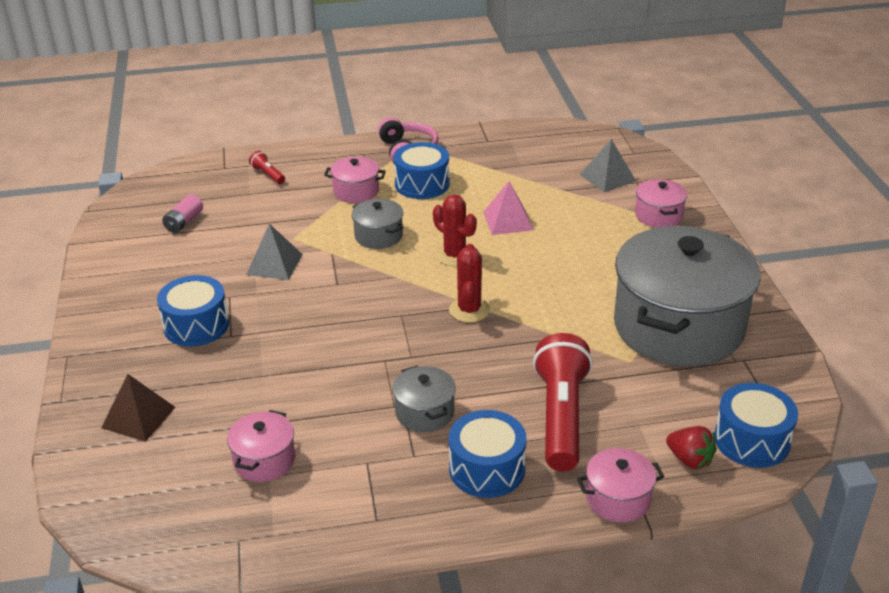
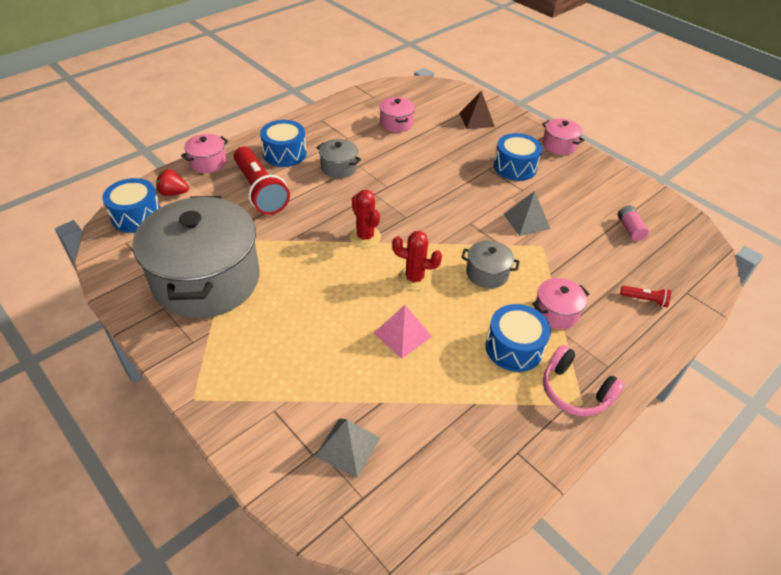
camera: 145 degrees right, 10 degrees up
pink pot [635,179,687,228] -> pink pot moved to [542,119,584,155]

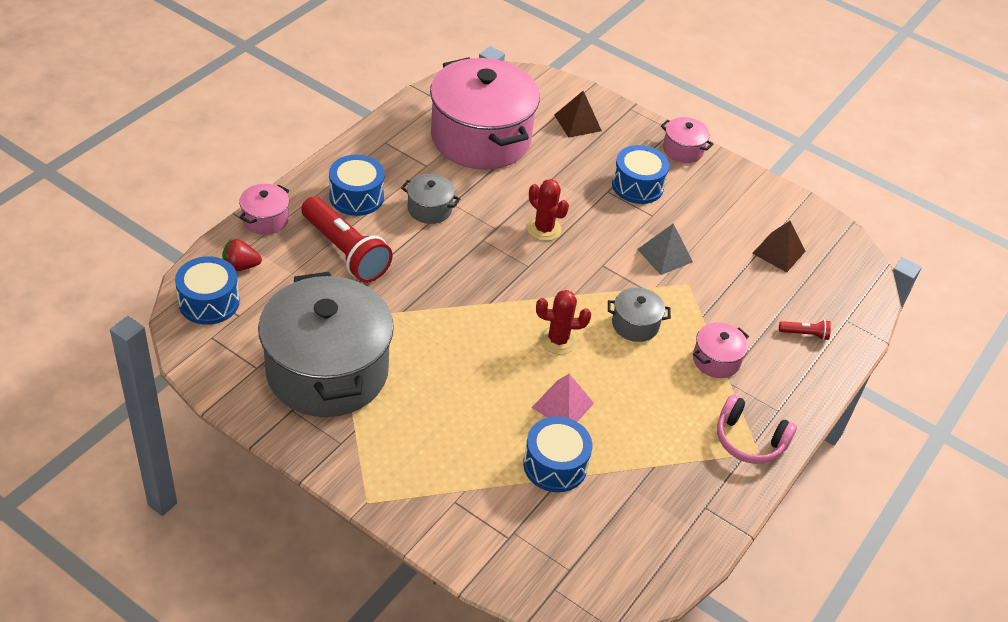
camera: 15 degrees left, 0 degrees up
grey pyramid [315,418,380,478] -> none
red cactus [350,190,381,248] -> red cactus moved to [527,179,569,241]
pink pot [380,97,415,132] -> pink pot [430,57,540,170], size x2.39
blue drum [485,304,551,372] -> blue drum moved to [523,416,592,492]
pink battery [618,205,649,241] -> brown pyramid [752,221,806,272]

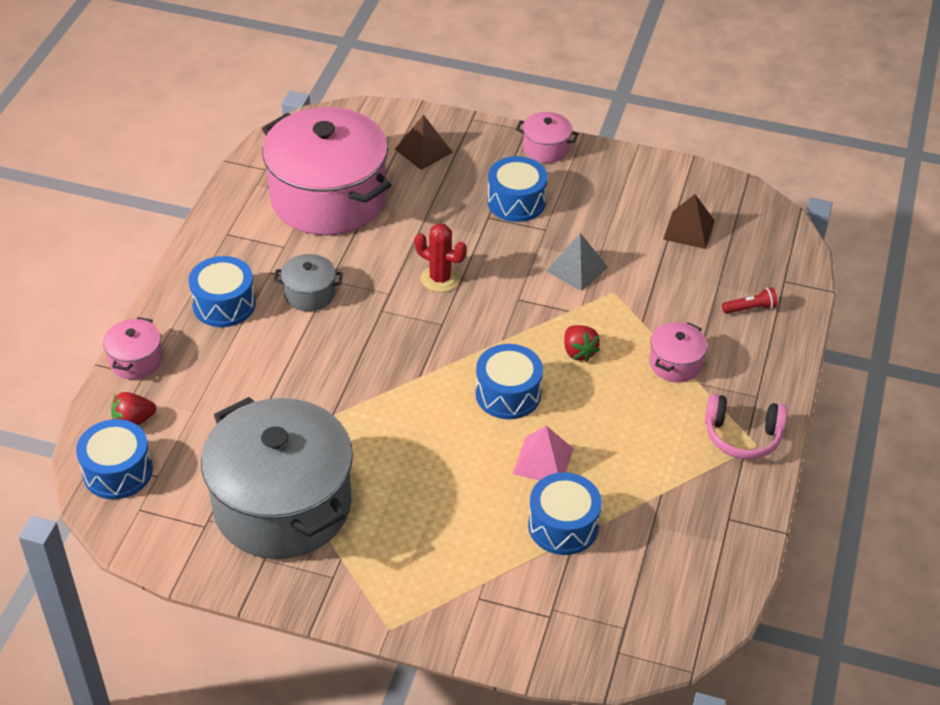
camera: 15 degrees left, 0 degrees up
red flashlight [301,196,393,283] -> none
red cactus [536,290,591,354] -> blue drum [476,344,543,419]
grey pot [608,287,671,342] -> red strawberry [564,325,600,362]

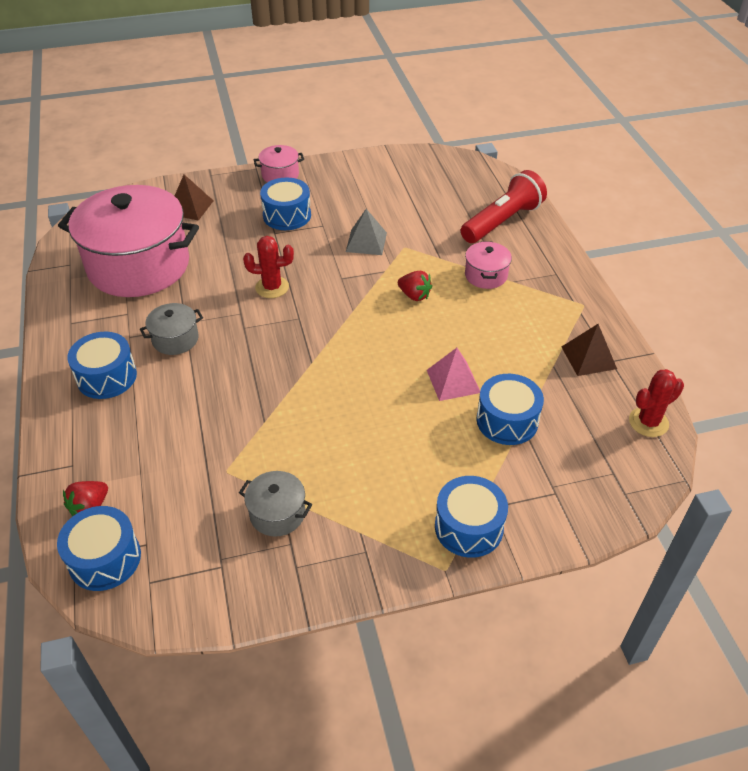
camera: 30 degrees left, 0 degrees up
pink pot [103,317,163,379] -> none
grey pot [201,397,353,559] -> grey pot [239,471,312,537], size x0.42
blue drum [476,344,543,419] -> blue drum moved to [435,476,508,558]
brown pyramid [663,194,715,249] -> brown pyramid moved to [562,324,617,376]
pink headphones [705,394,787,459] -> none
red flashlight [722,287,778,314] -> red flashlight [461,170,547,243], size x2.35
none -> red cactus [629,369,684,437]

